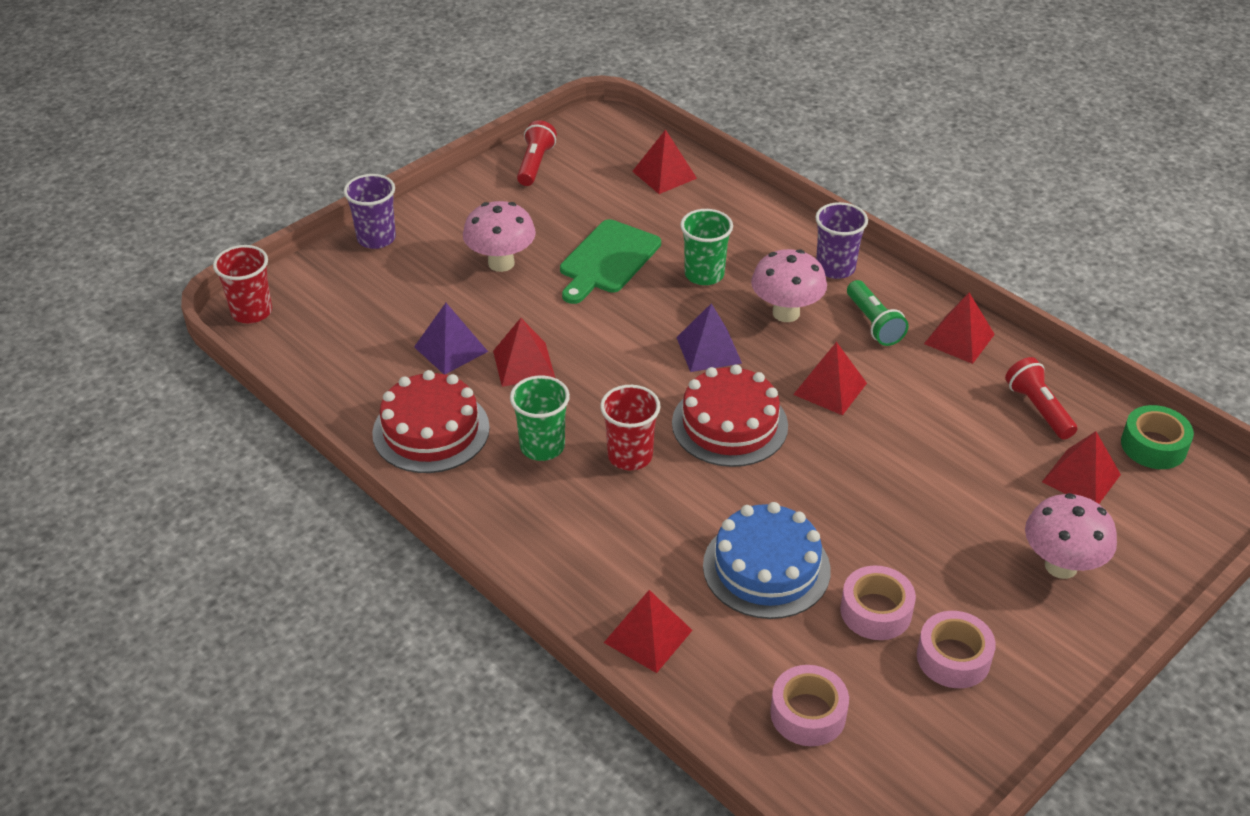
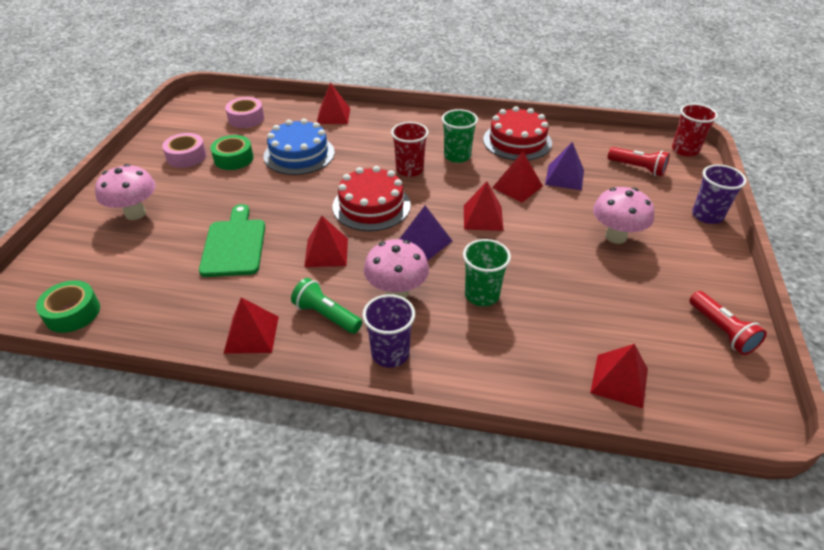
camera: 145 degrees right, 0 degrees up
green cutting board [560,219,661,304] -> green cutting board moved to [199,204,265,277]
pink tape [840,565,916,640] -> green tape [210,135,254,170]
red flashlight [1005,357,1077,440] -> red flashlight moved to [608,147,670,176]
red pyramid [1042,431,1121,504] -> red pyramid moved to [464,182,504,231]

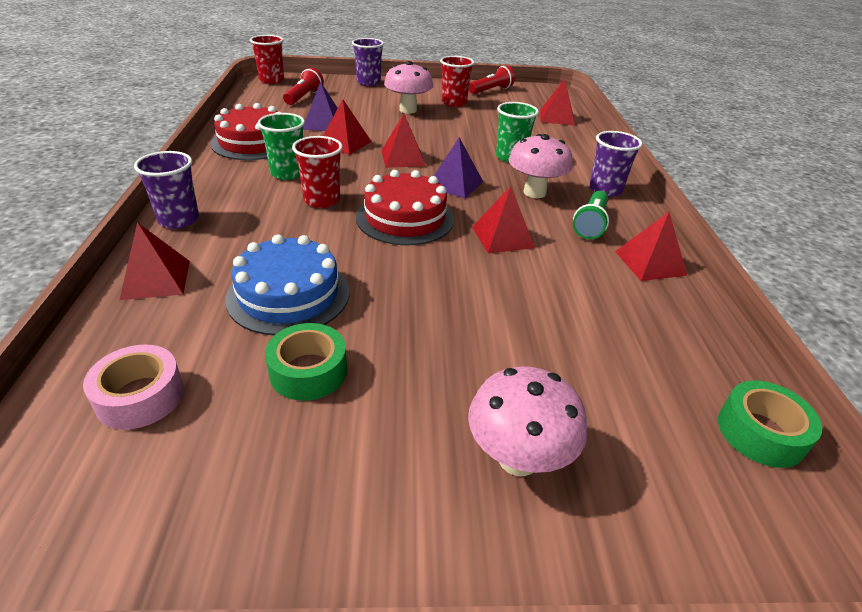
camera: 105 degrees left, 5 degrees down
pink tape [162,133,206,168] -> none
green cutting board [199,204,265,277] -> none
none -> purple cup [134,151,199,229]
none -> red cup [440,56,474,107]

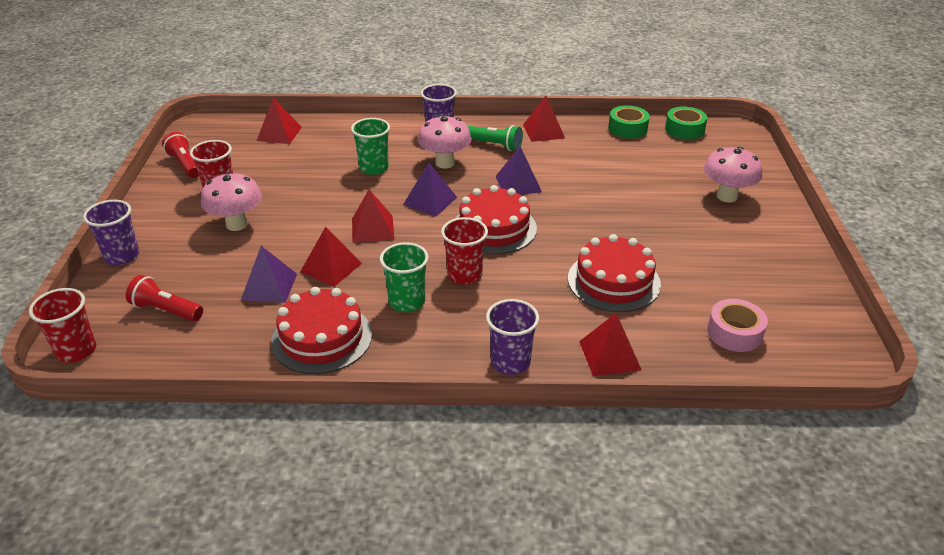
camera: 85 degrees left, 0 degrees up
blue cake [225,235,349,335] -> red cake [568,234,661,312]
green tape [265,323,347,401] -> green tape moved to [608,105,650,139]
red pyramid [472,186,535,253] -> purple pyramid [496,146,542,195]

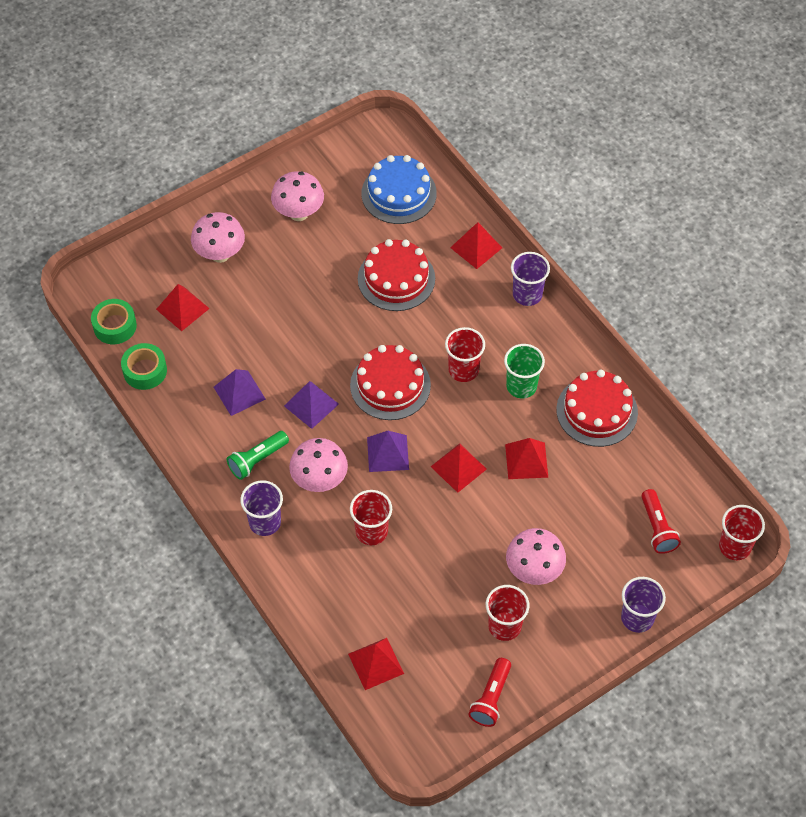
camera: 125 degrees left, 20 degrees up
purple pyramid [241,246,297,303] -> purple pyramid moved to [214,369,266,416]
green cup [351,118,390,175] -> red cup [350,490,392,545]
green flashlight [468,125,523,151] -> green flashlight turned 120 degrees counterclockwise [227,431,289,480]
red pyramid [523,96,565,142] -> red pyramid moved to [156,284,210,331]
pink tape [707,299,768,352] -> blue cake [361,155,437,224]
none -> pink mushroom [271,171,324,221]

